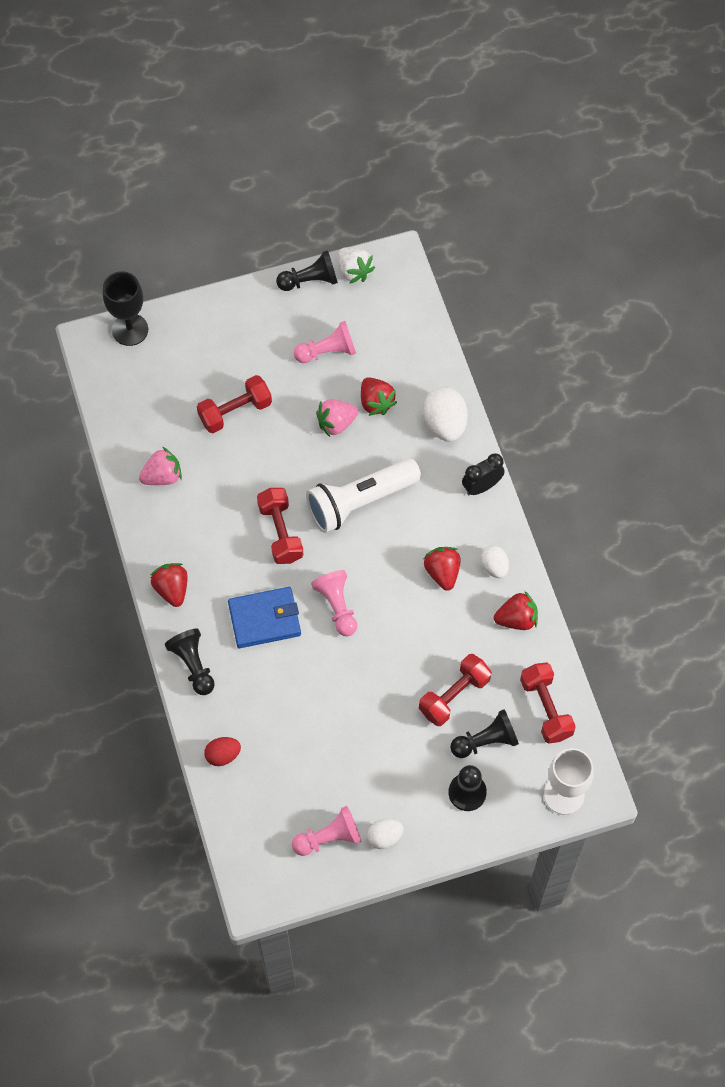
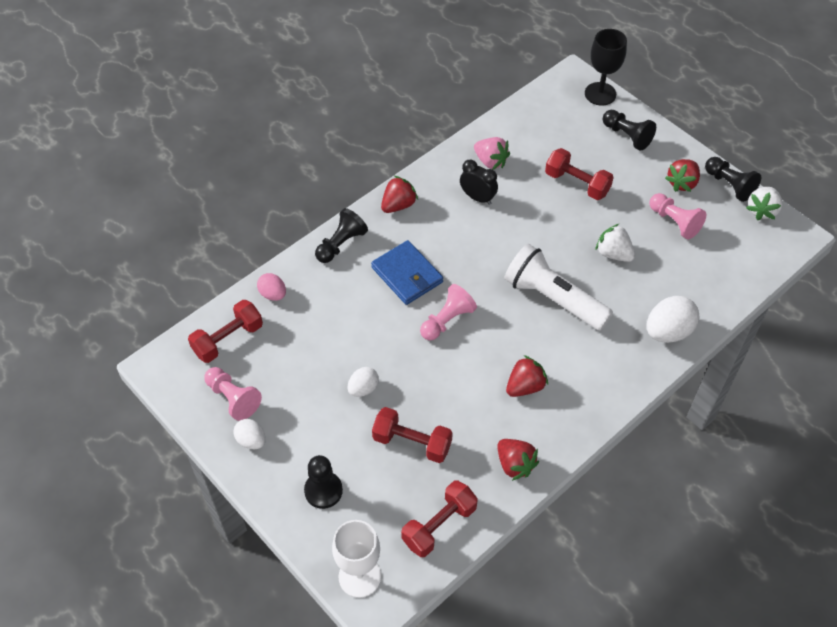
camera: 65 degrees right, 10 degrees down
red egg [204,737,241,766] -> pink egg [257,273,286,301]
red dumbbell [257,488,304,564] -> red dumbbell moved to [188,300,263,363]
pink strawberry [316,399,358,437] -> white strawberry [595,223,635,262]
red strawberry [361,377,397,416] -> red strawberry moved to [665,159,700,192]
black pawn [450,709,519,758] -> black pawn moved to [602,110,656,150]
black clock [462,453,505,495] -> black clock moved to [460,159,498,205]
white egg [481,545,509,578] -> white egg moved to [348,367,379,397]

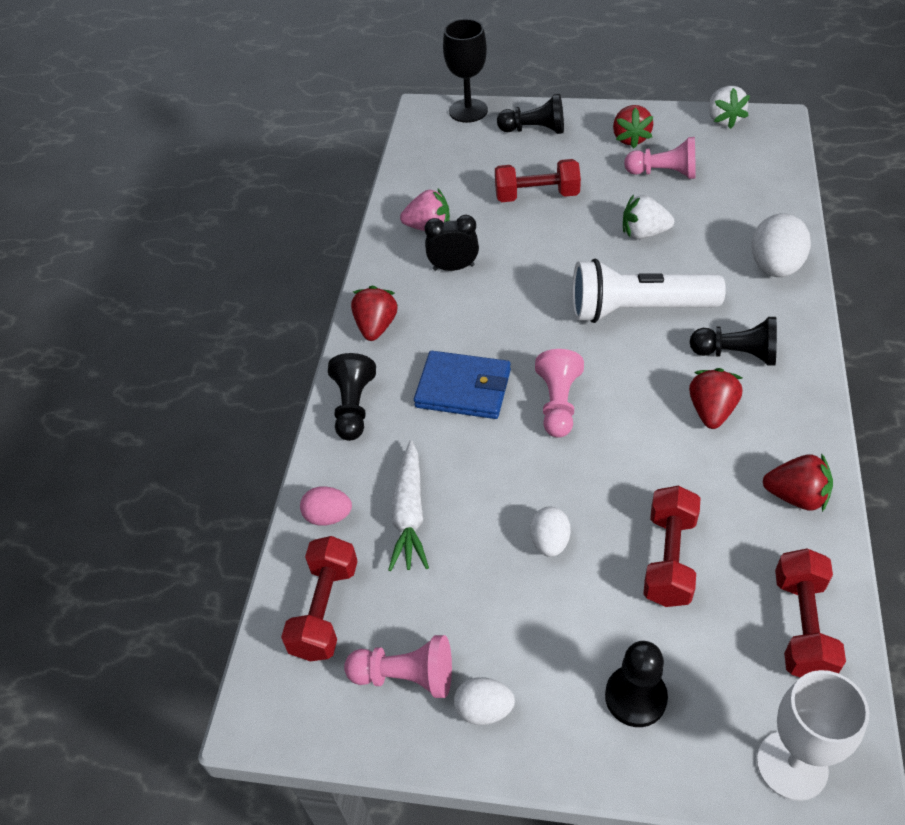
camera: 35 degrees left, 5 degrees down
red dumbbell [372,407,453,463] -> red dumbbell turned 60 degrees counterclockwise [643,486,700,607]
black pawn [705,157,761,202] -> black pawn moved to [690,317,777,365]
none -> white carrot [388,440,429,571]

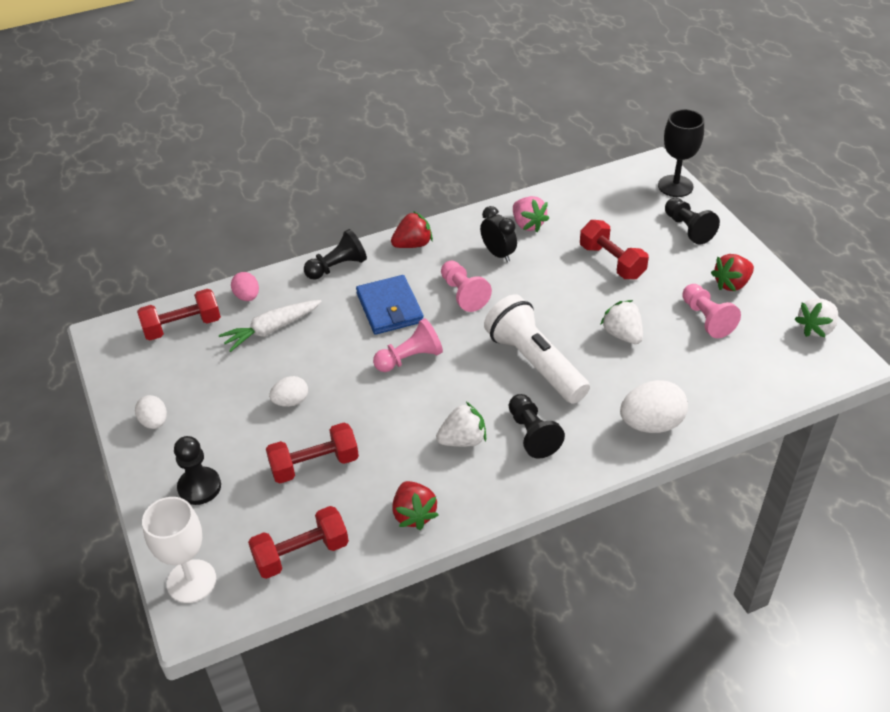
camera: 55 degrees right, 5 degrees down
pink pawn [344,635,452,698] -> pink pawn moved to [441,261,492,312]
red strawberry [689,368,742,429] -> white strawberry [436,402,486,447]

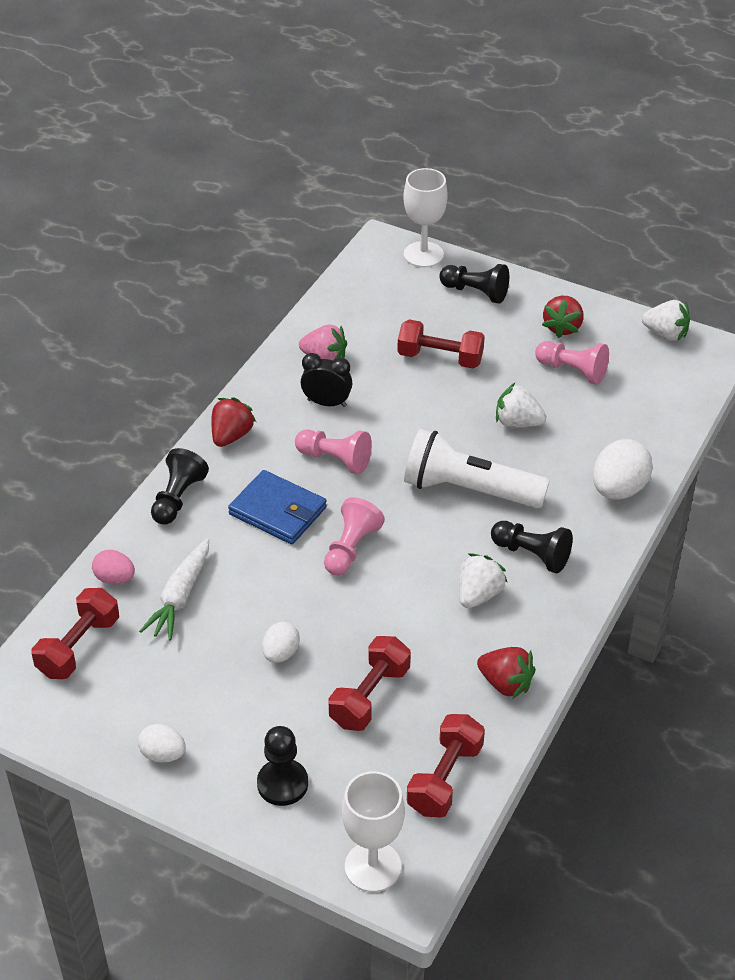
camera: 40 degrees left, 0 degrees up
black goblet [658,109,704,197] -> white goblet [403,168,448,267]
white strawberry [794,298,838,337] -> white strawberry turned 75 degrees counterclockwise [642,300,690,341]

